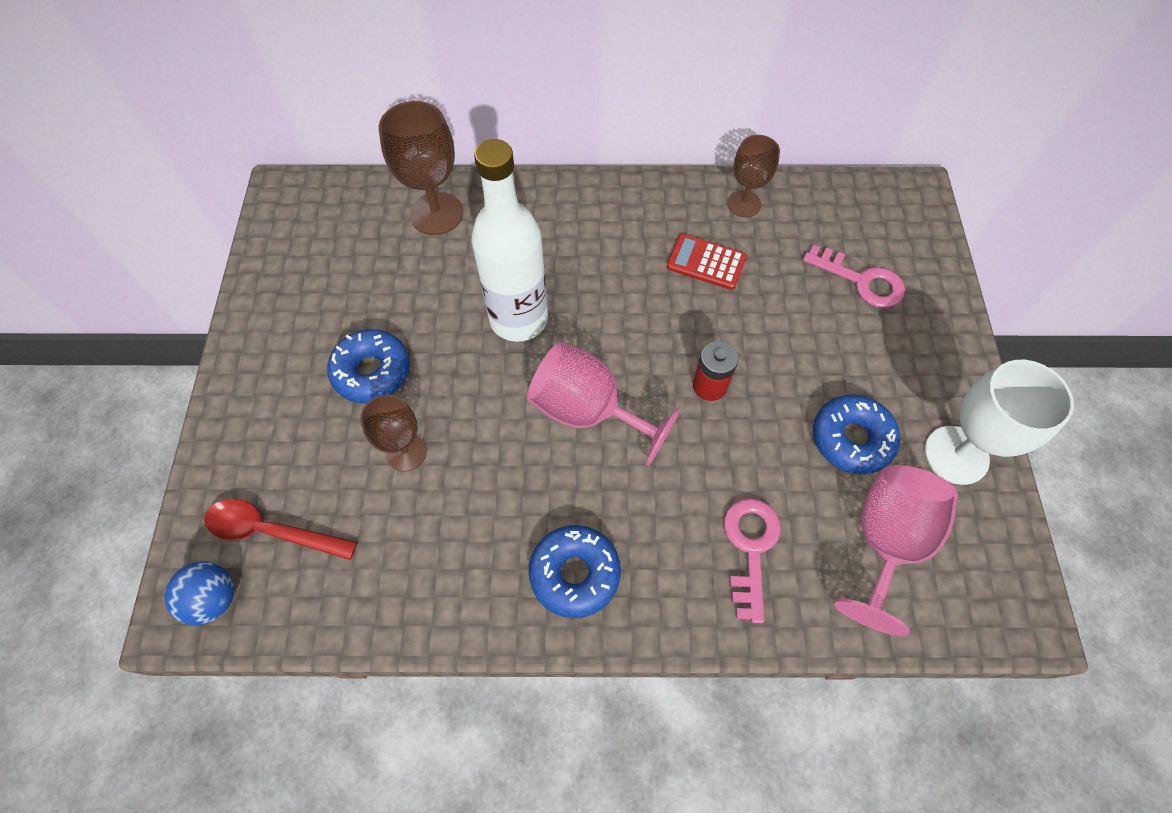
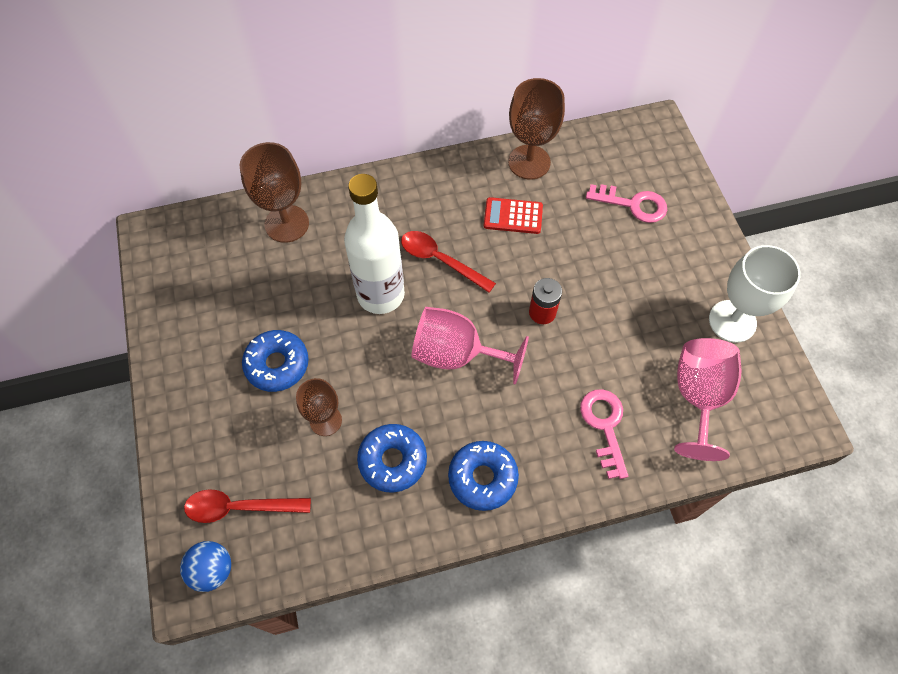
camera: 15 degrees left, 0 degrees up
brown goblet [727,135,780,217] -> brown goblet [508,78,565,180], size x1.56
blue donut [813,394,900,475] -> blue donut moved to [357,424,427,493]
none -> red spoon [401,231,496,293]

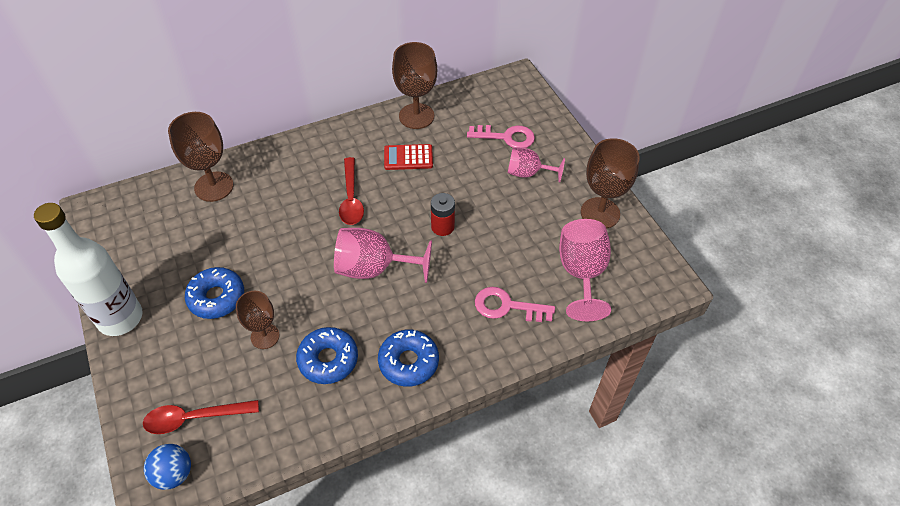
camera: 10 degrees left, 10 degrees down
white bottle [344,174,405,314] -> white bottle moved to [34,203,142,336]
red spoon [401,231,496,293] -> red spoon turned 120 degrees counterclockwise [339,157,364,225]
pink key [580,389,628,479] -> pink key turned 60 degrees counterclockwise [475,287,555,322]
white goblet [709,245,801,343] -> brown goblet [581,138,640,229]
none -> pink goblet [508,147,565,182]

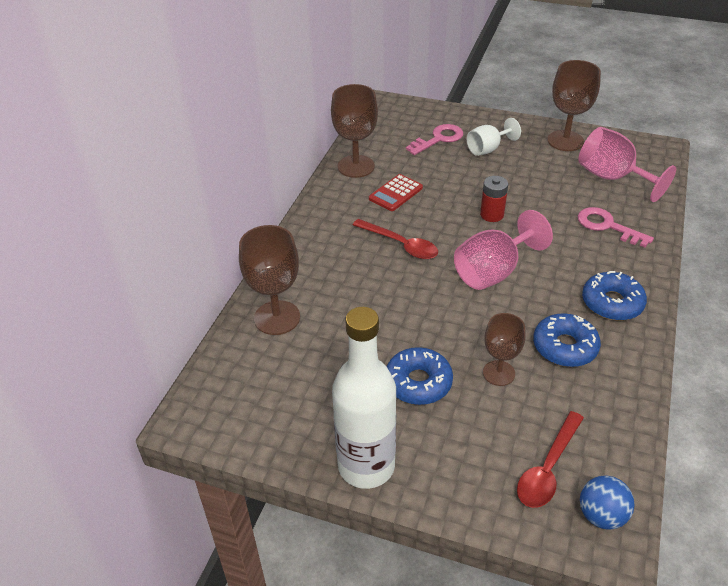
camera: 45 degrees left, 10 degrees down
pink key [475,287,555,322] -> pink key turned 75 degrees clockwise [578,207,654,248]
pink goblet [508,147,565,182] -> white goblet [467,118,521,156]

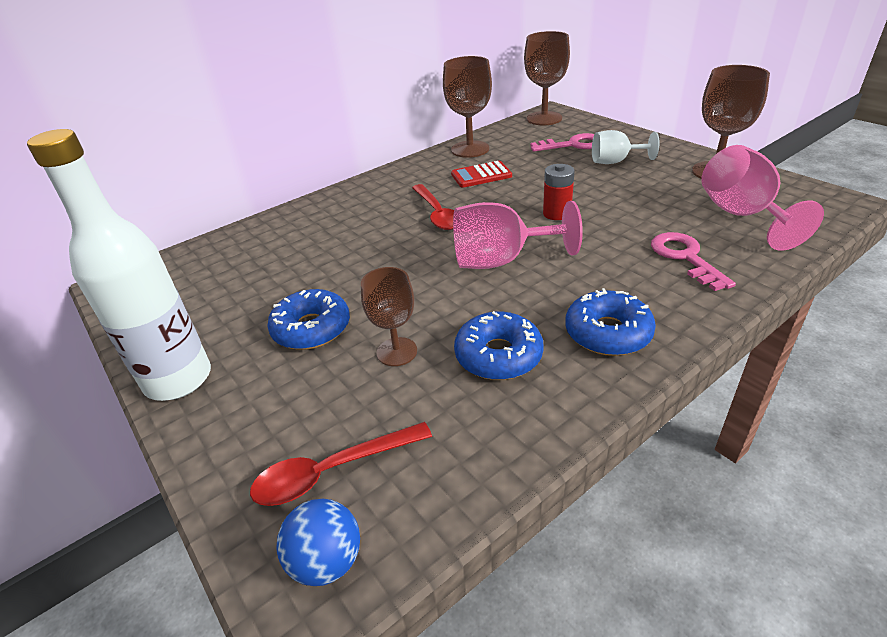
camera: 35 degrees right, 5 degrees down
brown goblet [239,225,300,335] -> brown goblet moved to [524,31,570,125]

